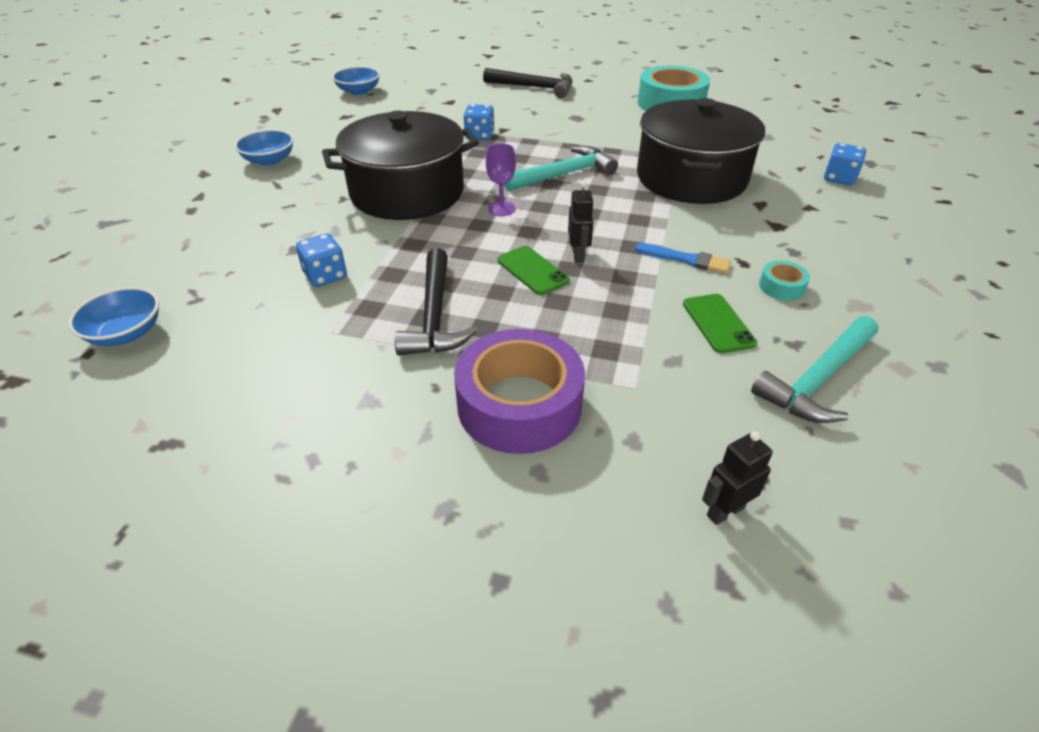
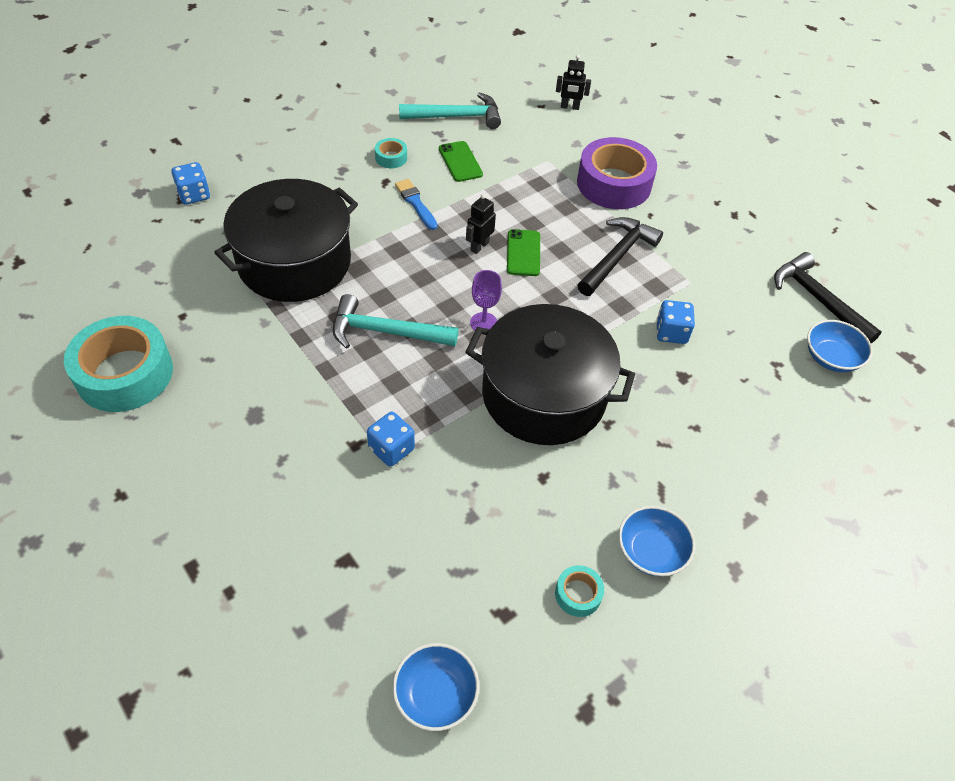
camera: 145 degrees left, 10 degrees up
black hammer [483,68,573,98] -> black hammer moved to [774,252,882,343]
green phone [683,294,757,353] -> green phone turned 45 degrees counterclockwise [439,141,483,182]
none -> turquoise tape [555,565,604,617]

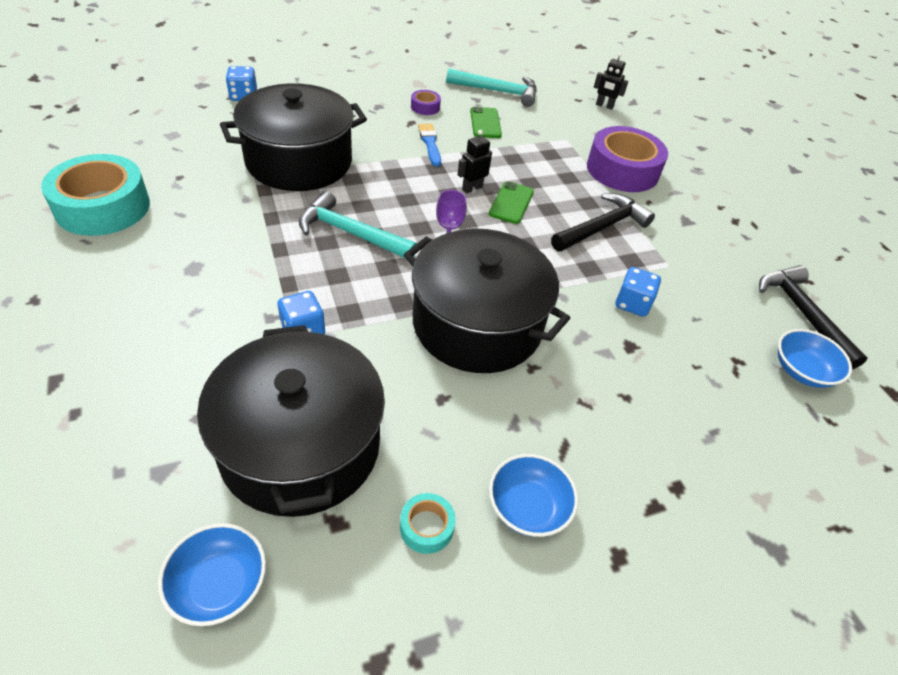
camera: 15 degrees right, 5 degrees down
turquoise tape [375,138,407,168] -> purple tape [411,90,441,115]
none -> black pot [197,325,385,517]

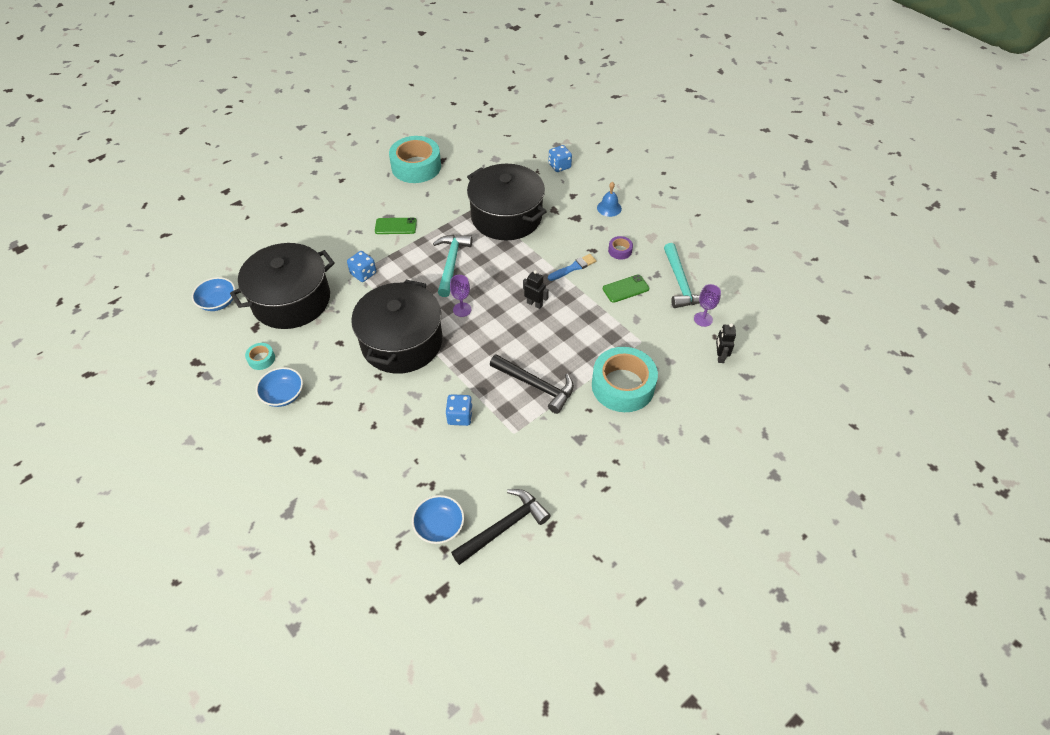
camera: 75 degrees right, 5 degrees up
green phone [489,181,534,224] -> green phone moved to [375,218,417,234]
purple tape [587,126,668,192] -> turquoise tape [592,347,658,412]
none -> blue bell [597,182,622,217]
none -> purple goblet [694,284,721,327]

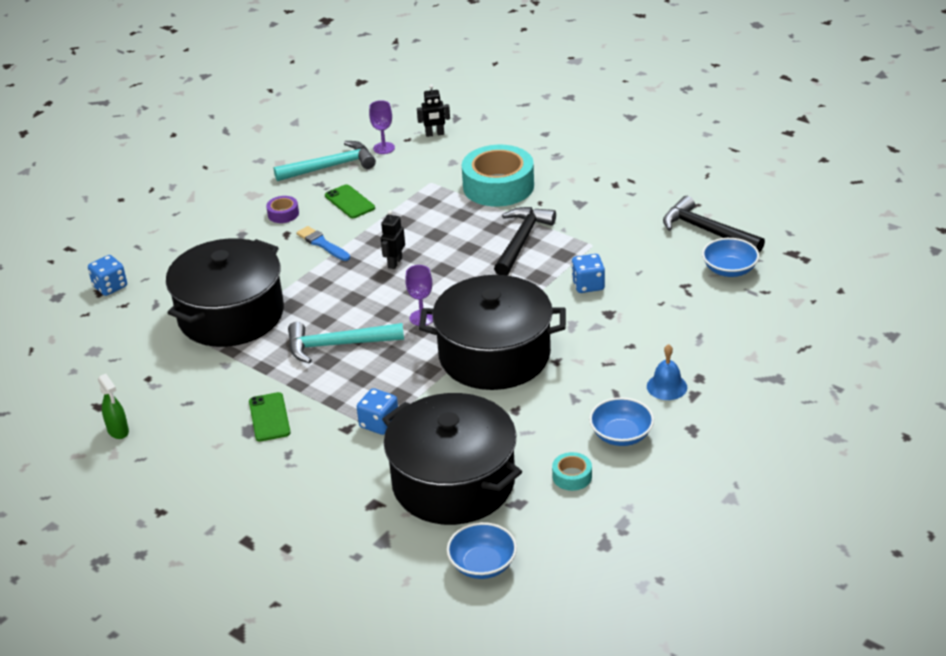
camera: 100 degrees left, 15 degrees down
turquoise tape [389,136,441,183] -> green spray bottle [98,374,129,439]
blue bell [597,182,622,217] -> blue bell moved to [647,344,687,400]

